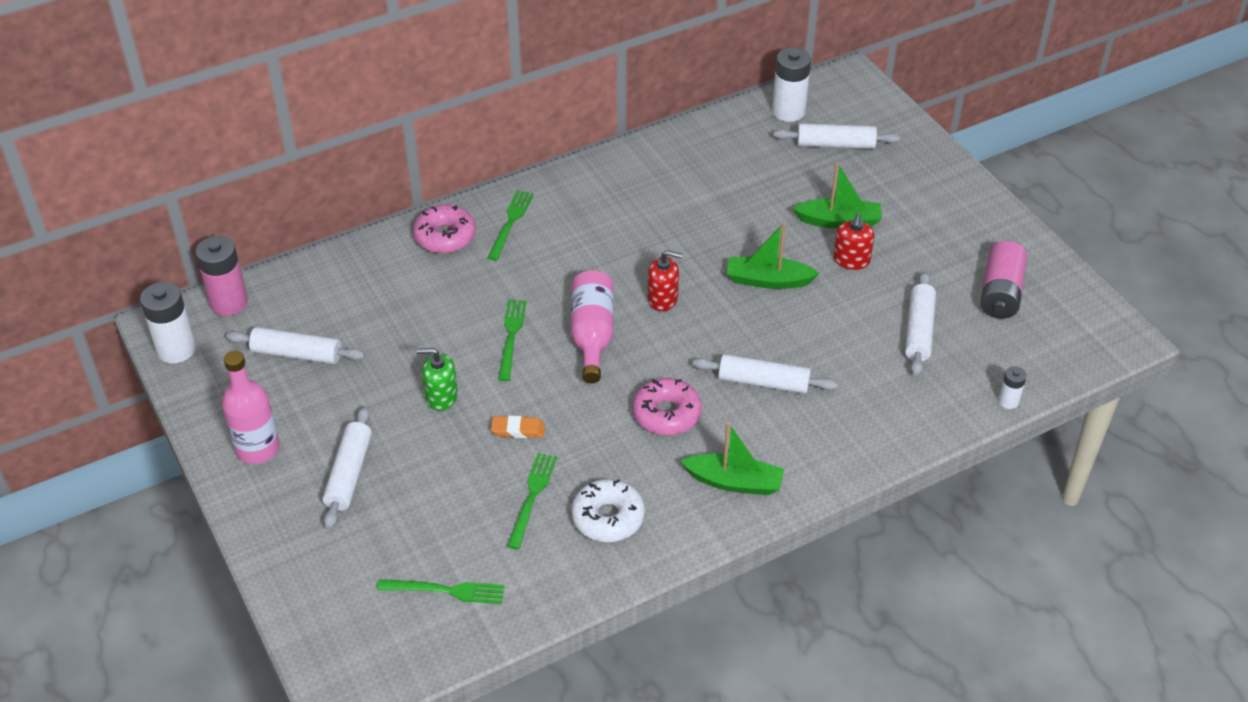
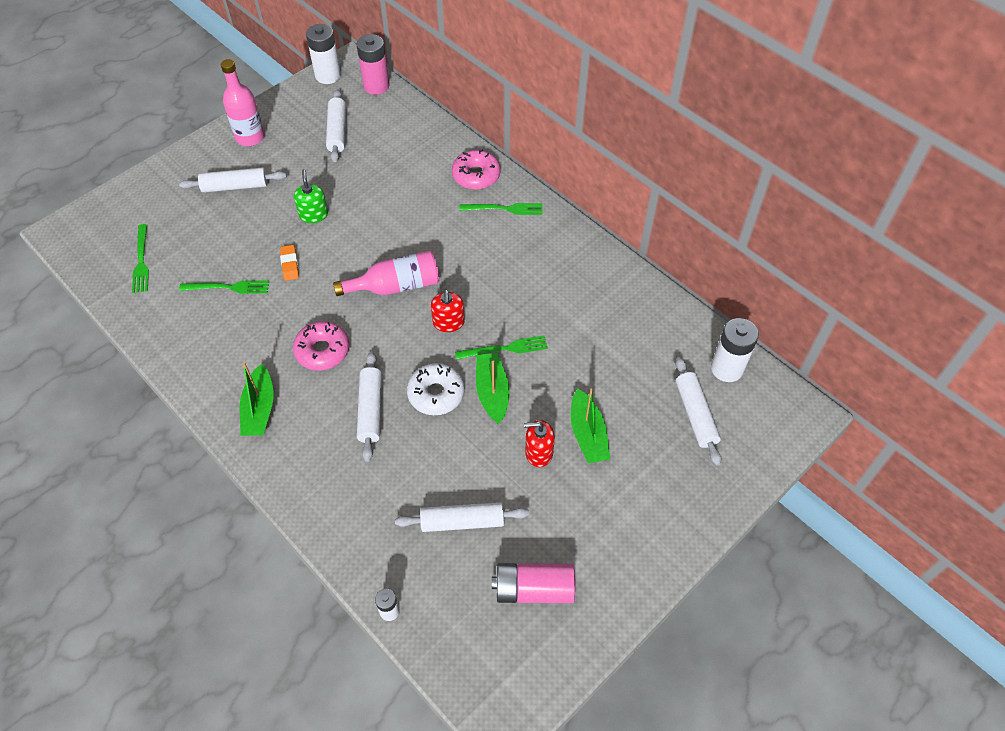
camera: 75 degrees right, 10 degrees up
green fork [498,299,527,381] -> green fork moved to [455,336,548,360]
white donut [571,479,645,542] -> white donut moved to [407,363,465,415]

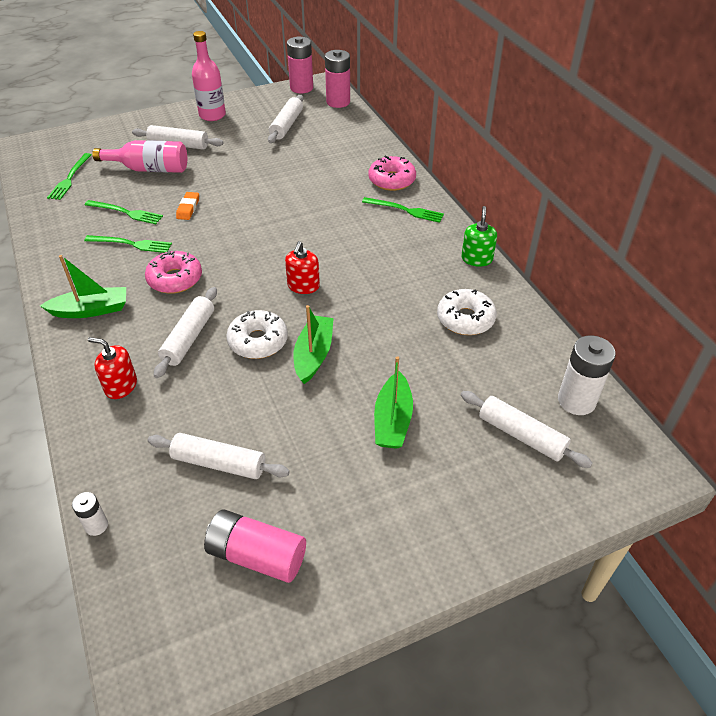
camera: 20 degrees right, 10 degrees down
green boat [240,362,273,436] -> green boat turned 120 degrees counterclockwise [40,255,126,318]
green soap dispenser [294,169,328,223] -> green soap dispenser moved to [461,206,497,267]
white battery [306,24,341,84] -> pink battery [287,36,313,93]
pink bottle [333,251,440,296] -> pink bottle moved to [92,140,187,173]
green fork [455,336,548,360] -> green fork moved to [84,235,172,253]
red soap dispenser [524,420,555,467] -> red soap dispenser moved to [88,337,137,399]
white rolling pin [675,357,721,466] -> white rolling pin turned 60 degrees counterclockwise [461,391,593,468]
none -> white donut [437,289,497,335]

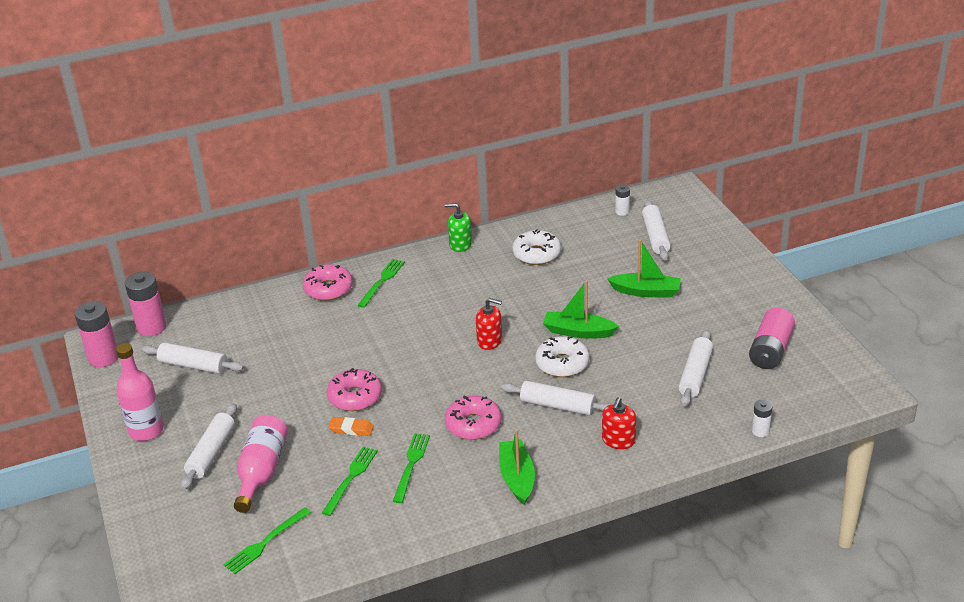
camera: 85 degrees left, 10 degrees down
green fork [47,153,91,200] -> green fork turned 120 degrees clockwise [224,507,311,574]
white rolling pin [461,391,593,468] -> white rolling pin turned 45 degrees counterclockwise [642,200,671,261]
white battery [558,336,616,415] -> white battery [615,184,630,216], size x0.52
none -> pink donut [327,368,382,411]

